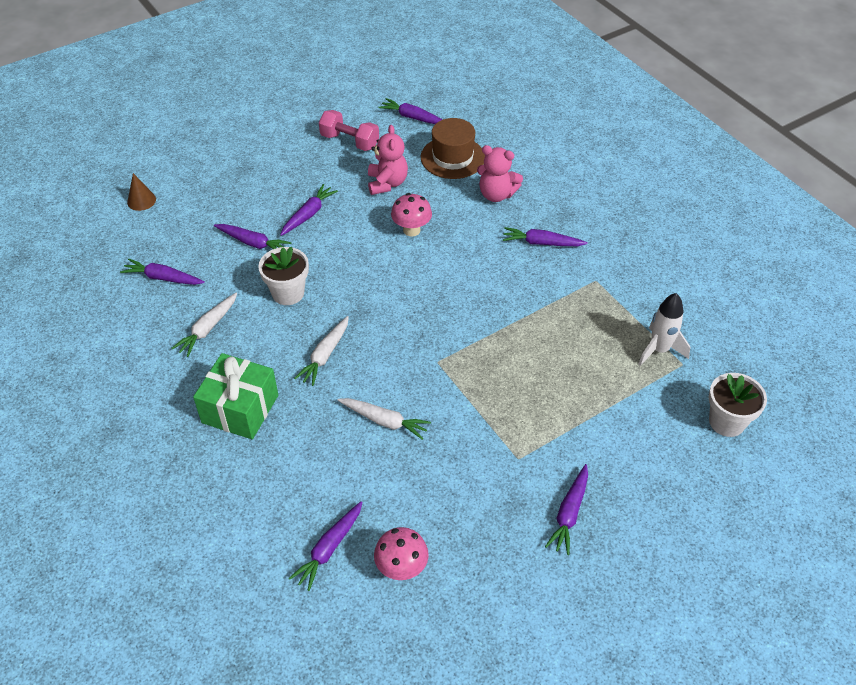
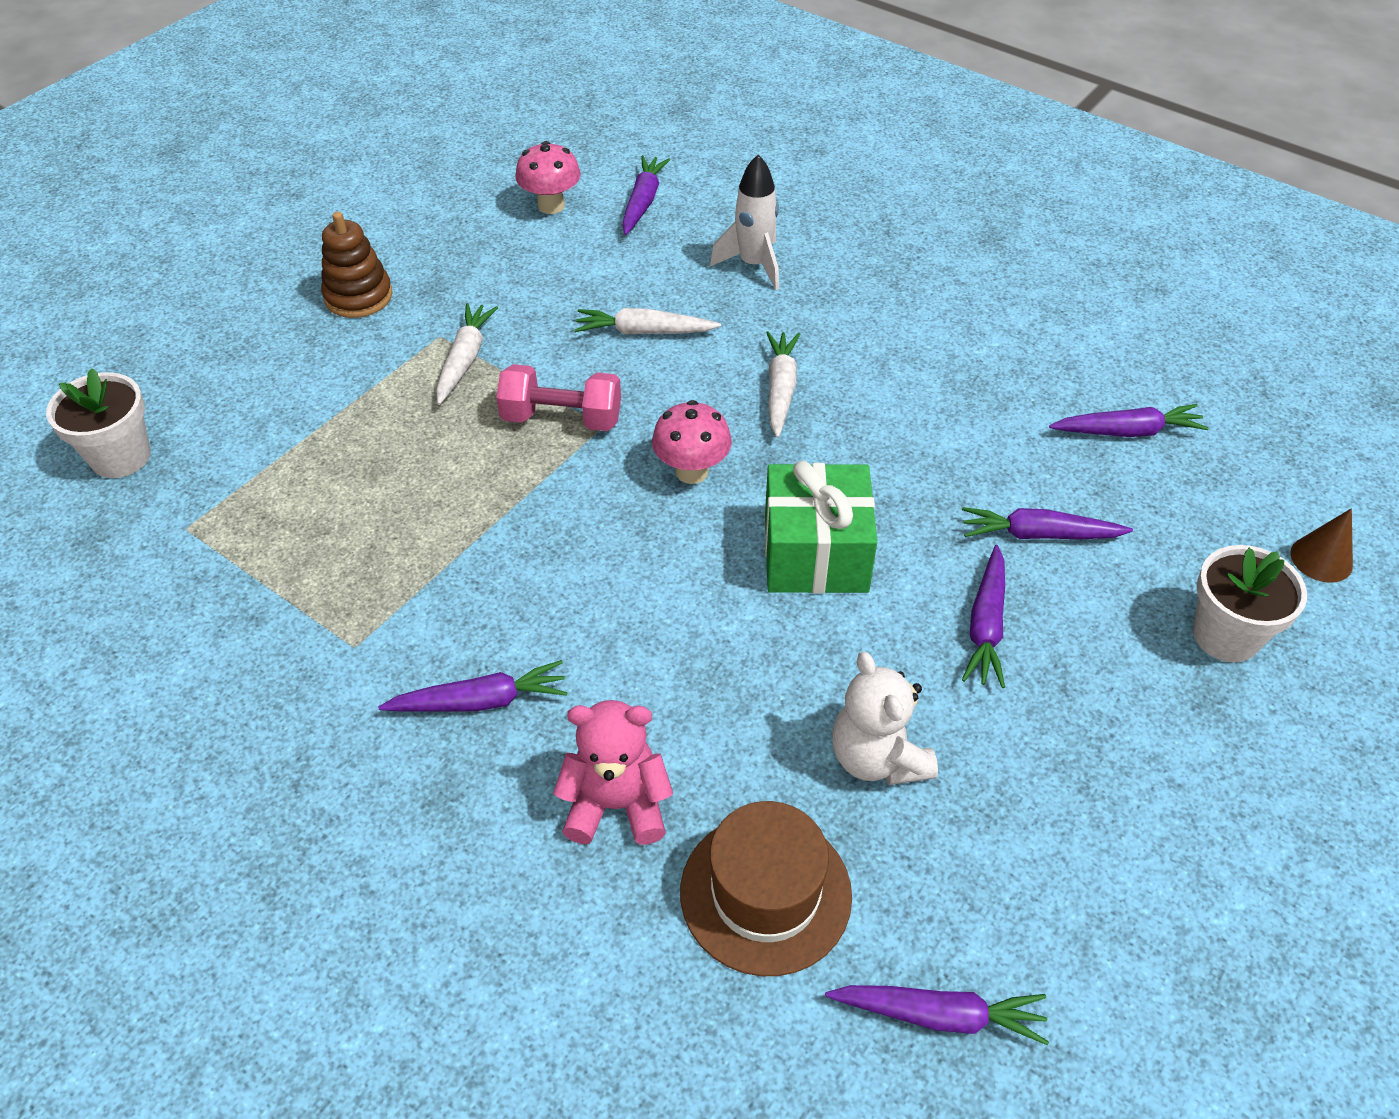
camera: 160 degrees right, 0 degrees up
white carrot [172,292,237,357] -> white carrot moved to [436,303,498,405]
green gift [193,353,278,439] -> green gift moved to [765,461,877,594]
white flower pot [258,247,309,305] -> white flower pot moved to [1193,545,1307,662]
pink dumbbell [319,110,379,151] -> pink dumbbell moved to [496,364,621,431]
pink teddy bear [368,125,408,195] -> white teddy bear [832,652,938,785]
pink mushroom [391,193,432,237] -> pink mushroom moved to [652,400,732,484]
purple carrot [545,464,588,555] -> brown stacking toy [321,212,393,318]
white rocket [638,293,690,366] -> white rocket moved to [710,155,779,290]

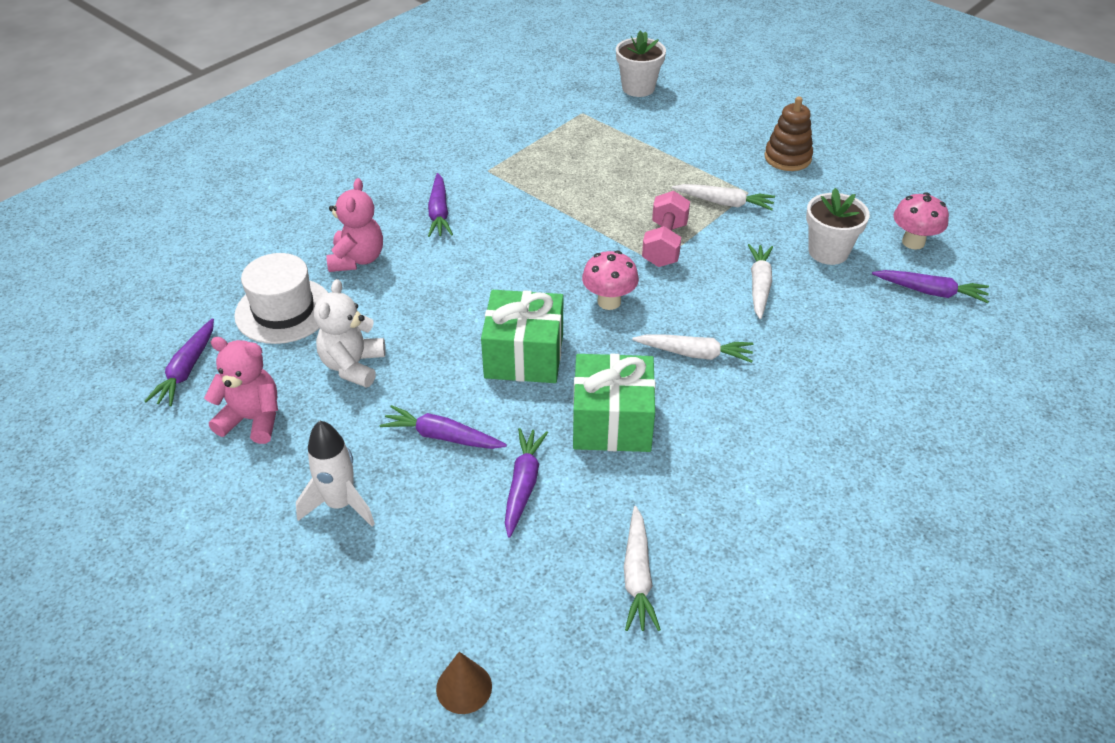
camera: 95 degrees right, 5 degrees down
brown hat [680,801,852,976] -> white hat [234,253,328,344]
white rocket [710,155,779,290] -> white rocket moved to [296,421,375,526]
white teddy bear [832,652,938,785] -> white teddy bear turned 60 degrees counterclockwise [314,279,386,387]
purple carrot [1049,404,1209,437] -> white carrot [624,506,661,631]
white flower pot [1193,545,1307,662] -> white flower pot moved to [806,188,870,265]
none -> pink teddy bear [204,337,278,444]
none -> green gift [573,354,655,452]

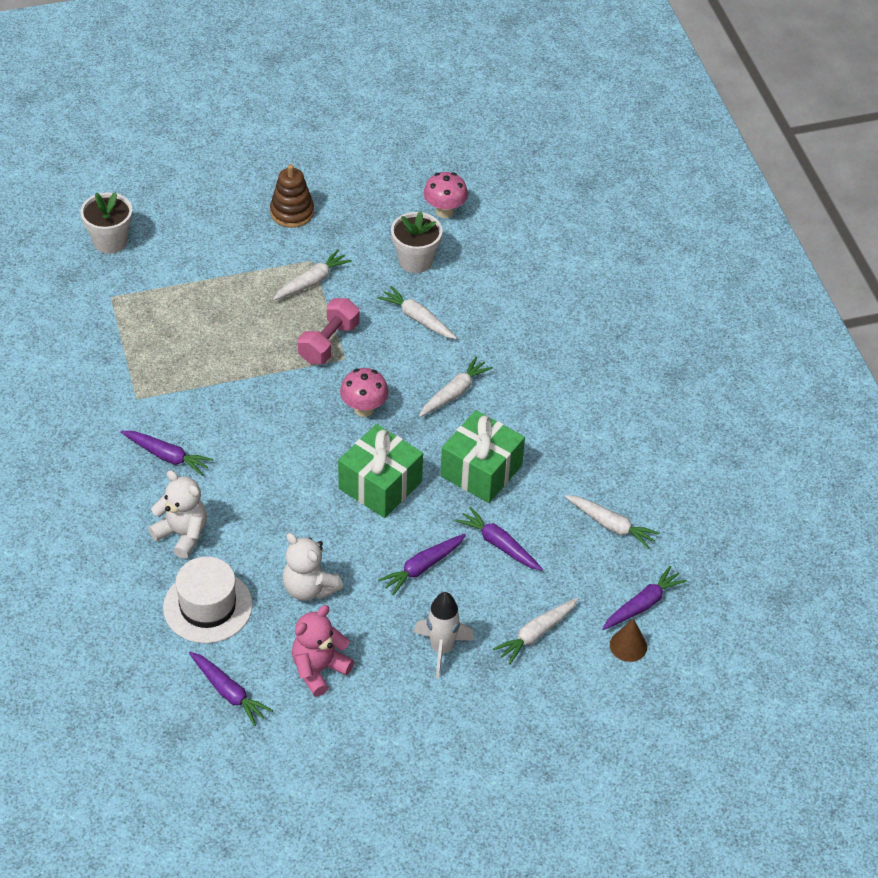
camera: 60 degrees left, 5 degrees up
pink teddy bear [326,178,383,272] -> white teddy bear [148,470,207,559]
pink dumbbell [642,191,690,267] -> pink dumbbell turned 75 degrees clockwise [298,298,359,364]
purple carrot [872,270,989,303] -> purple carrot moved to [602,566,687,630]
none -> white carrot [493,598,578,665]

